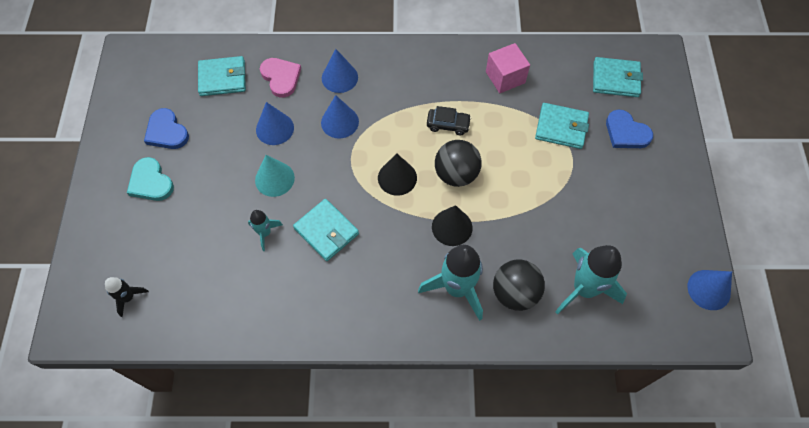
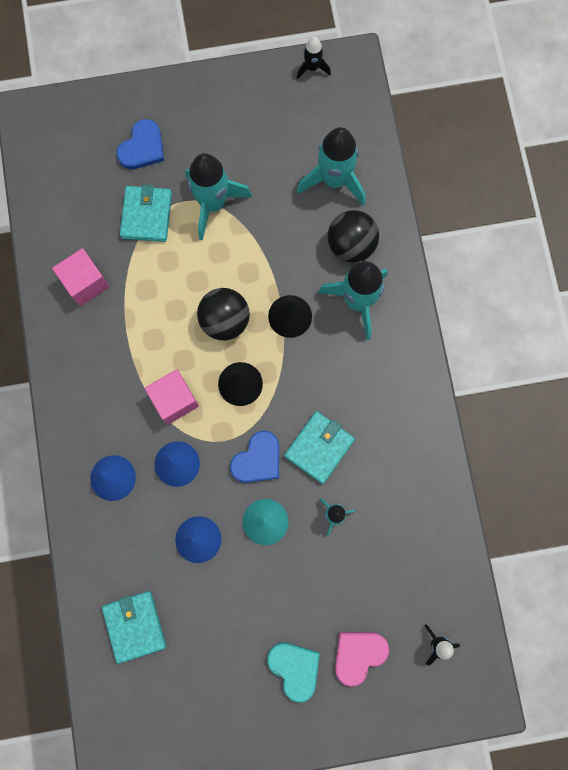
camera: 100 degrees left, 15 degrees up
turquoise heart [127,157,174,201] -> turquoise heart turned 75 degrees counterclockwise [267,643,320,702]
blue heart [144,108,189,149] -> blue heart moved to [230,431,279,483]
pink heart [260,58,301,98] -> pink heart moved to [335,632,389,687]
black car [427,106,471,135] -> none
turquoise wallet [593,57,643,97] -> none
blue cone [687,270,732,310] -> black rocket [297,37,331,79]
none -> pink cube [144,369,199,424]
none -> turquoise rocket [185,153,252,240]

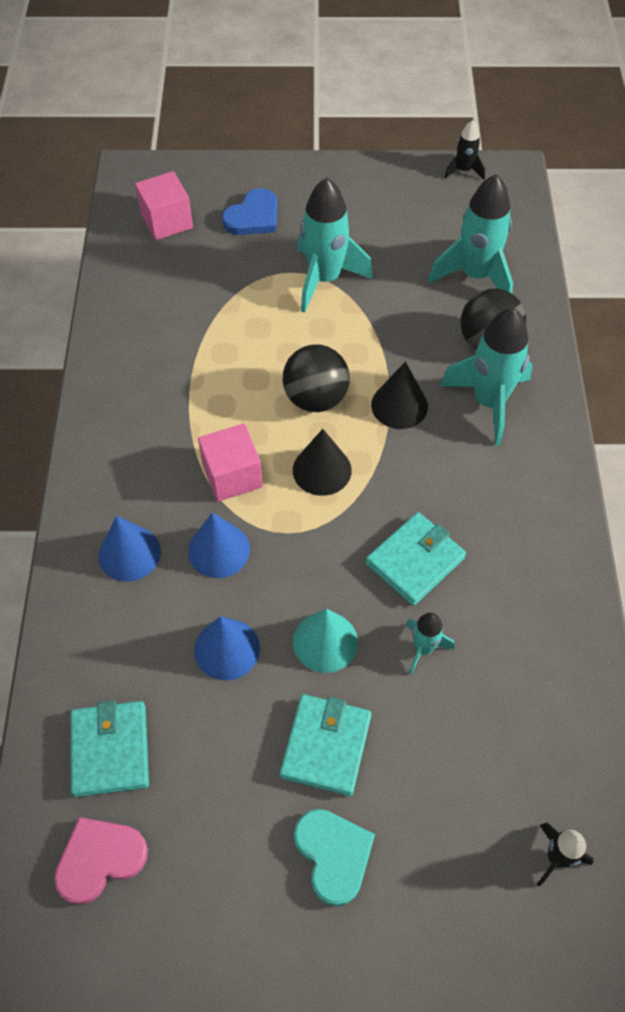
camera: 10 degrees right, 20 degrees down
pink cube [52,248,110,306] -> pink cube moved to [135,171,193,240]
turquoise wallet [120,185,172,242] -> turquoise wallet moved to [280,694,372,796]
blue heart [230,431,279,483] -> none
pink heart [335,632,389,687] -> pink heart moved to [54,817,148,905]

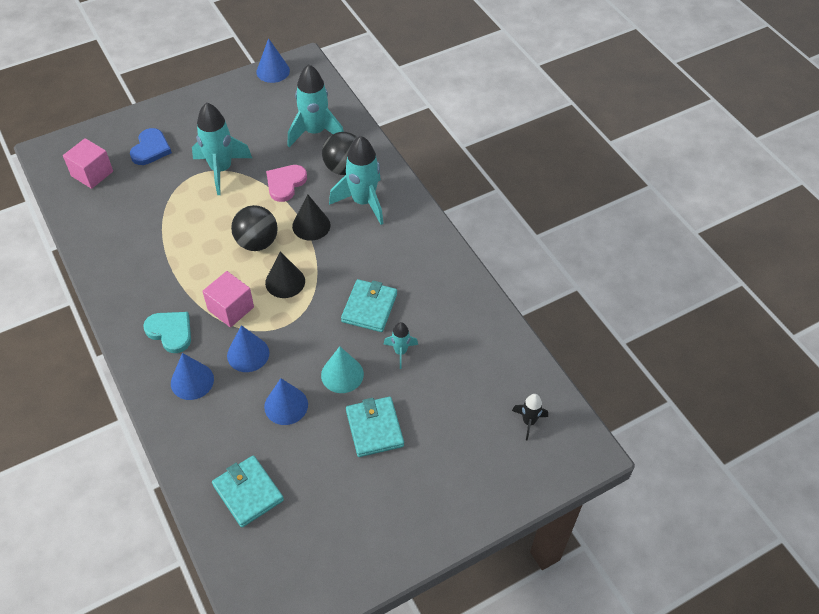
camera: 30 degrees left, 5 degrees down
pink heart [54,817,148,905] -> pink heart moved to [266,165,307,202]
turquoise heart [294,809,375,906] -> turquoise heart moved to [143,312,191,353]
black rocket [444,120,485,180] -> blue cone [256,38,290,83]

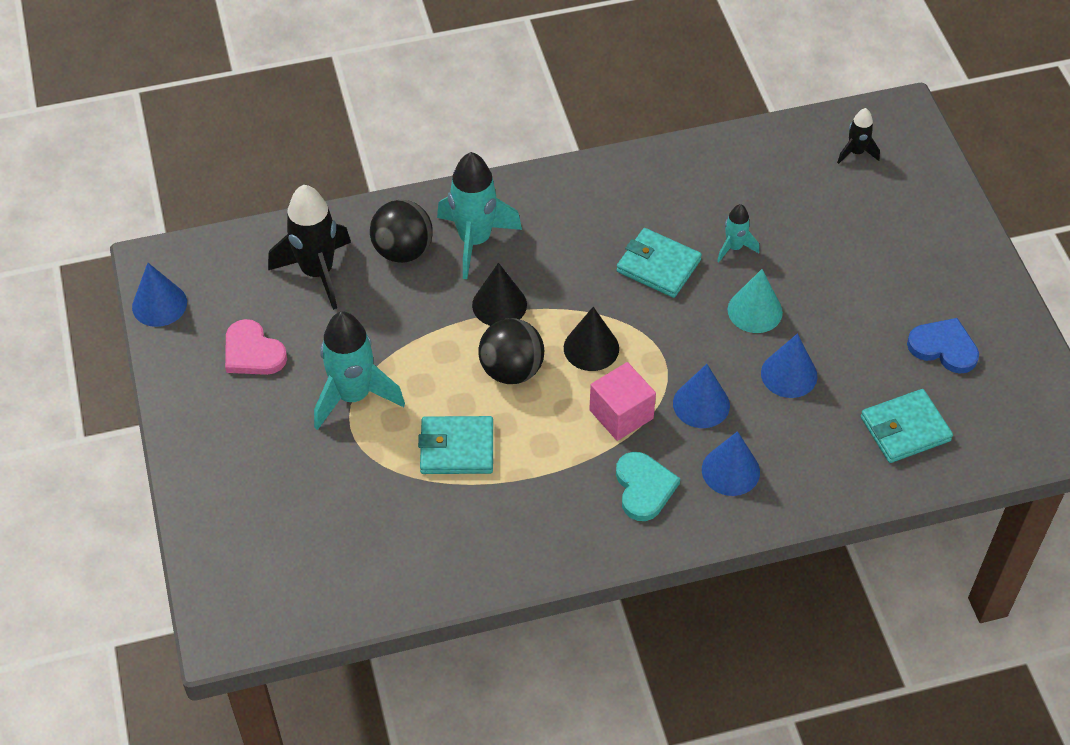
camera: 75 degrees left, 0 degrees up
pink cube [63,138,113,189] -> none
blue heart [130,128,172,165] -> blue heart moved to [907,318,979,374]
turquoise heart [143,312,191,353] -> turquoise heart turned 120 degrees clockwise [616,452,680,521]
pink heart [266,165,307,202] -> pink heart moved to [225,319,287,375]
turquoise rocket [288,64,344,147] -> black rocket [268,185,351,310]
turquoise wallet [346,397,404,457] -> turquoise wallet moved to [418,416,493,474]

